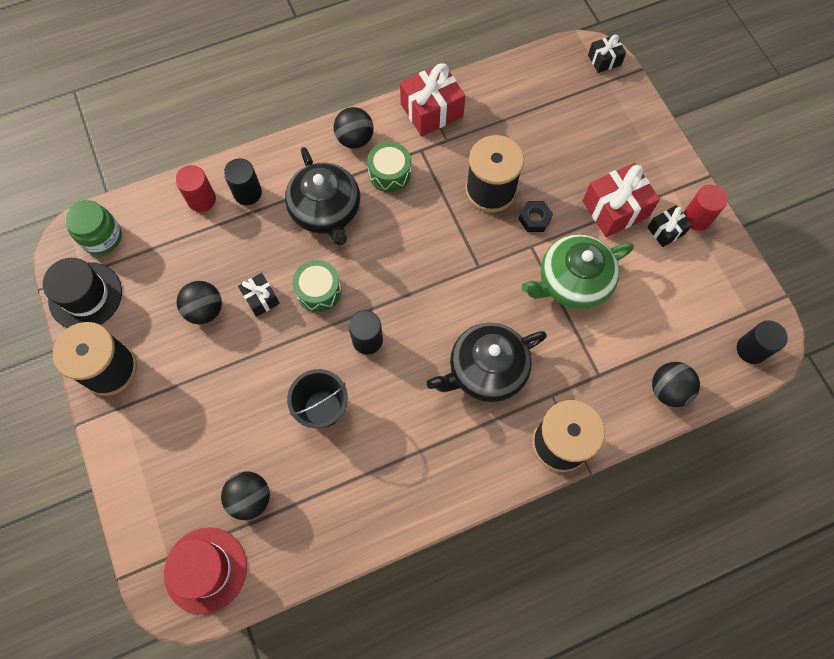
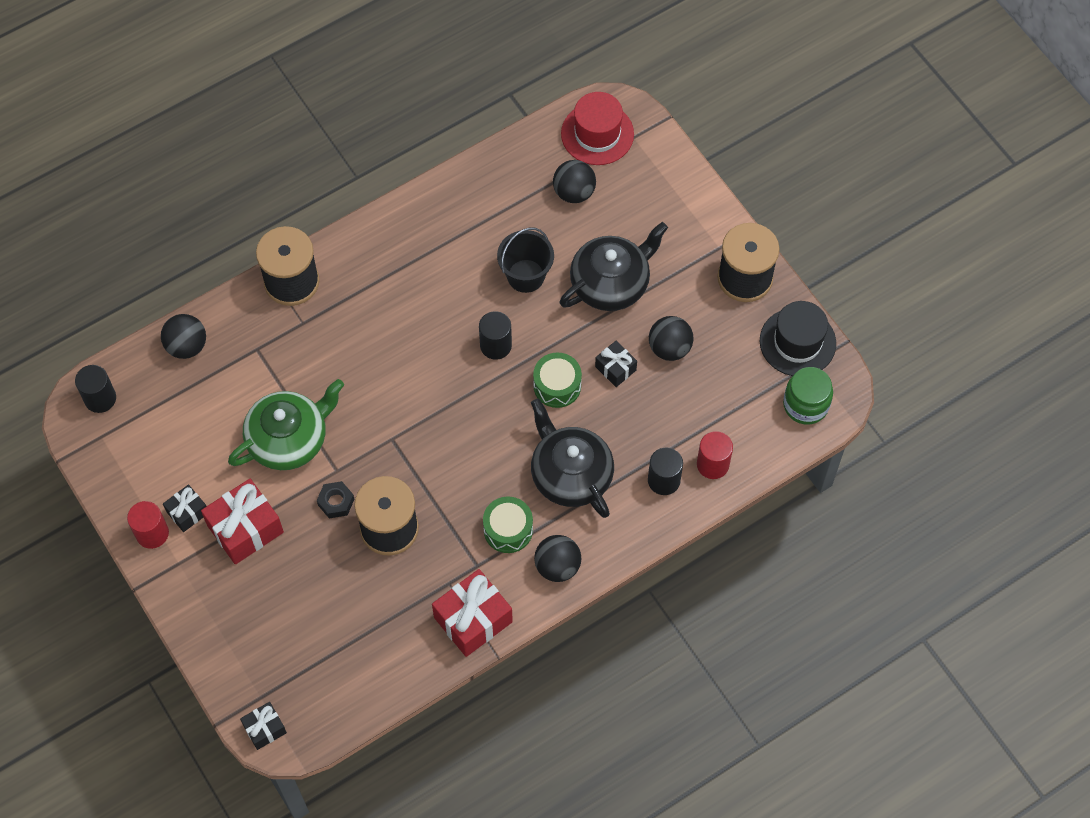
camera: 170 degrees right, 5 degrees down
black teapot [426,323,547,402] -> black teapot moved to [559,222,668,311]

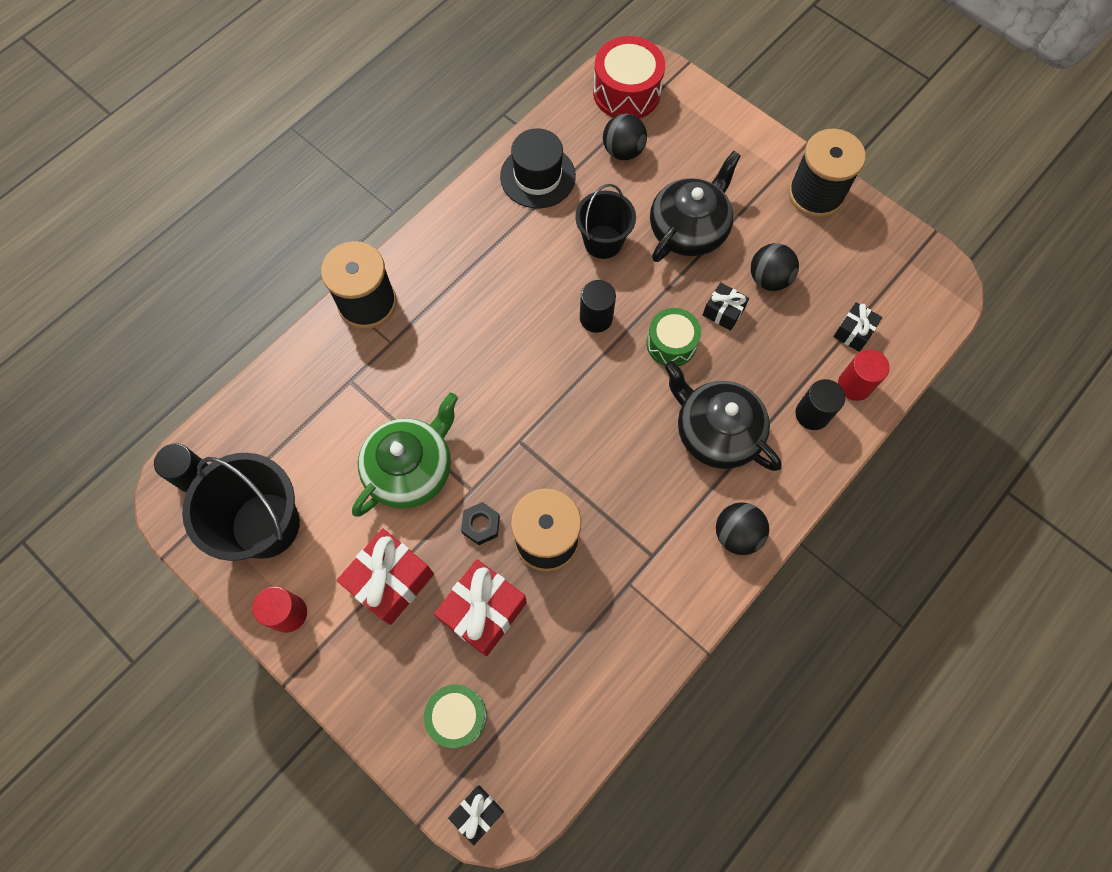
camera: 15 degrees left, 5 degrees up
black ball [161,314,206,359] -> none
black gift [163,484,207,532] -> black gift moved to [833,302,882,352]
red gift [432,569,513,657] -> red gift moved to [434,559,527,656]
green drum [483,497,533,553] -> green drum moved to [424,685,487,748]
red hat [561,92,634,165] -> red drum [593,36,665,119]
black hat [760,301,836,376] -> black hat moved to [500,128,576,208]
green jar [783,367,833,425] -> none
none -> black bucket [182,453,300,561]

